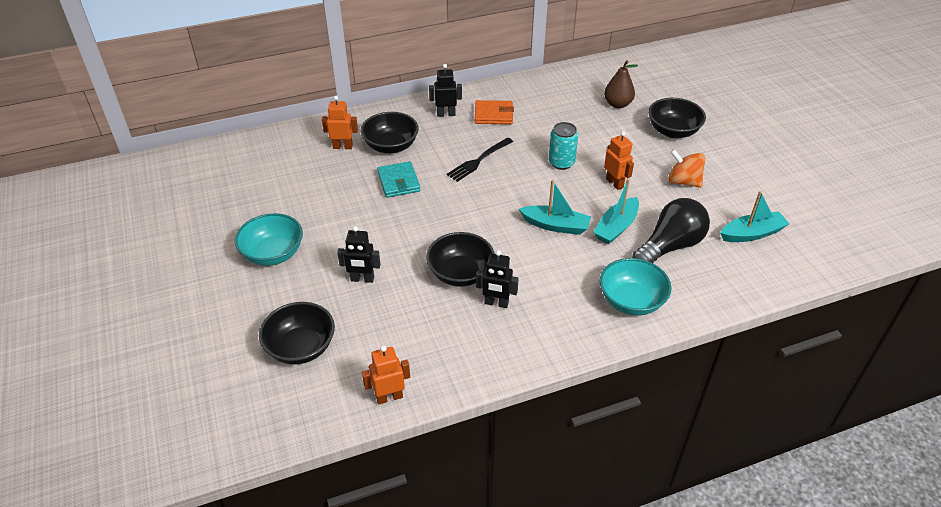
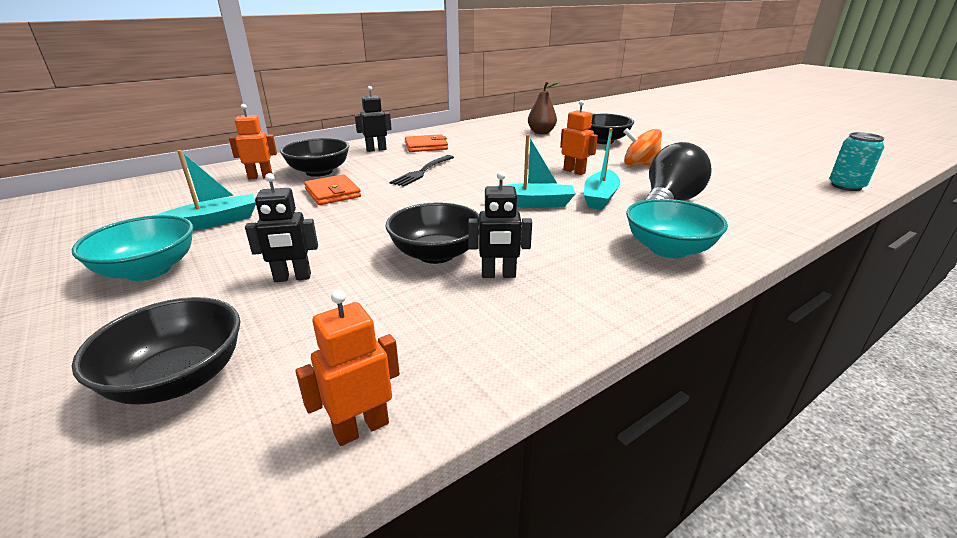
camera: 15 degrees left, 15 degrees down
turquoise wallet [377,161,420,198] -> orange wallet [304,174,361,205]
turquoise can [548,122,578,170] -> turquoise can moved to [829,132,885,191]
turquoise boat [720,191,790,242] -> turquoise boat moved to [157,150,256,230]

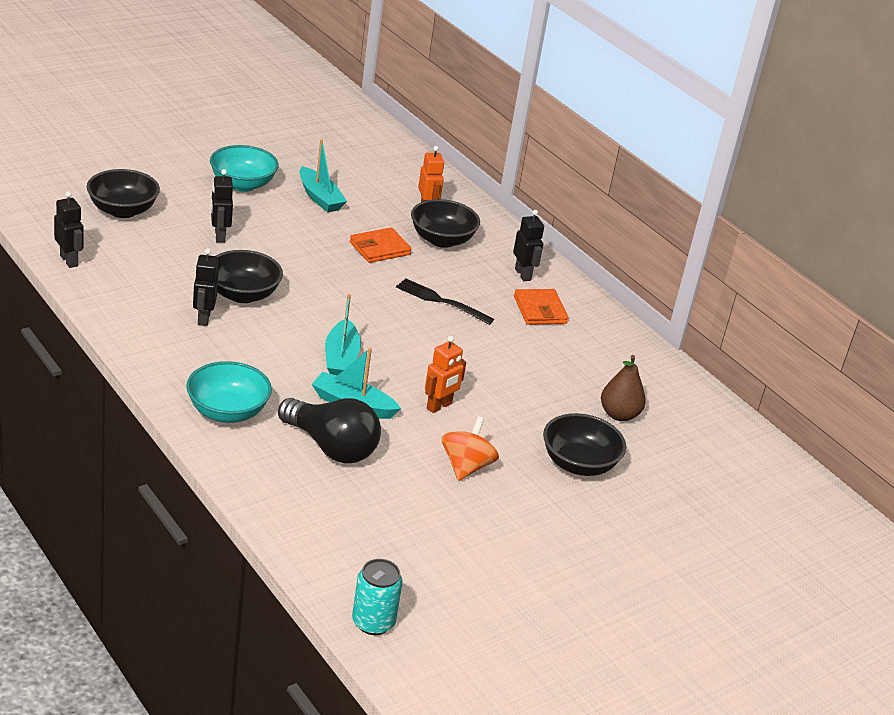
camera: 85 degrees right, 5 degrees up
orange robot [295,289,400,446] -> black robot [54,191,84,268]

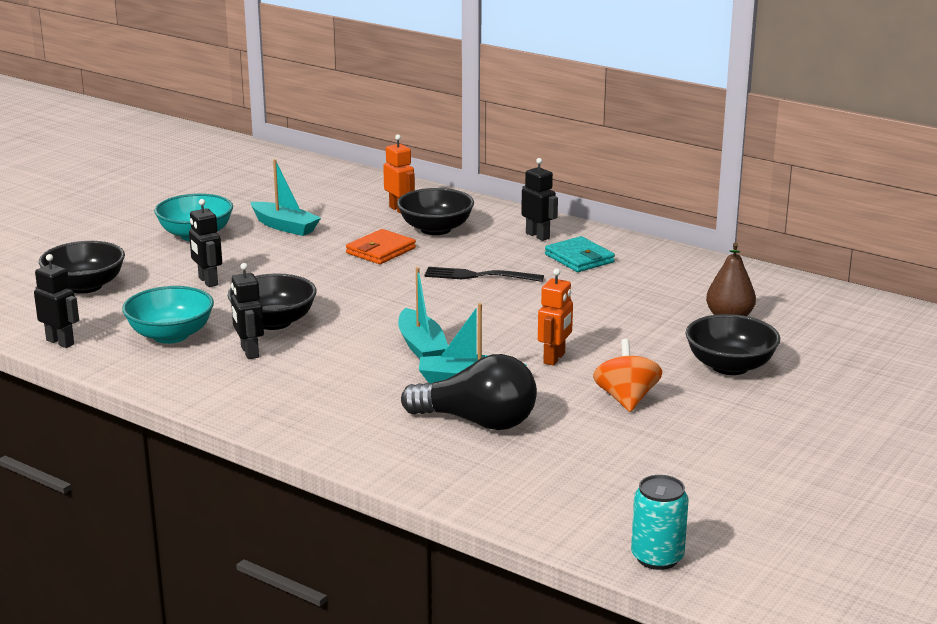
camera: 15 degrees left, 10 degrees down
turquoise bowl [186,361,272,423] -> turquoise bowl moved to [122,286,214,344]
orange wallet [514,289,568,325] -> turquoise wallet [545,236,615,272]

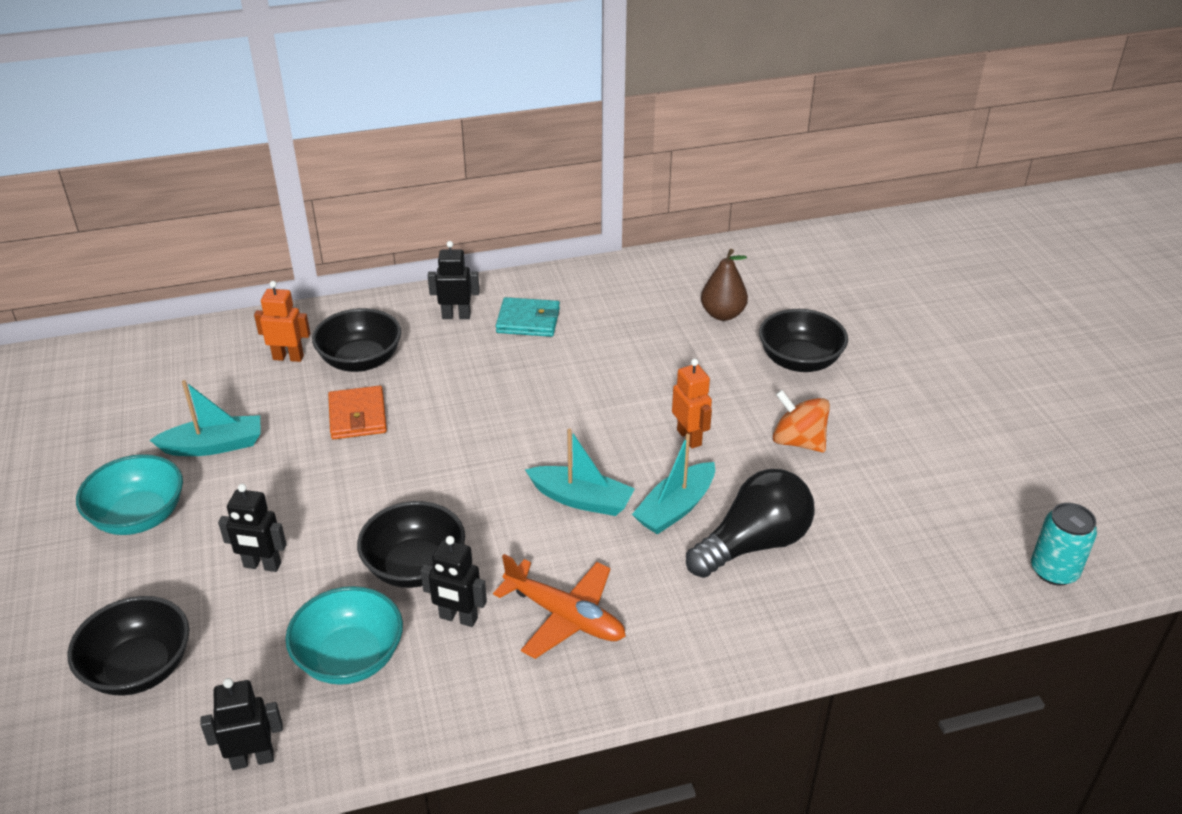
camera: 50 degrees left, 15 degrees up
black fork [424,267,544,282] -> none
none -> orange plane [493,554,626,659]

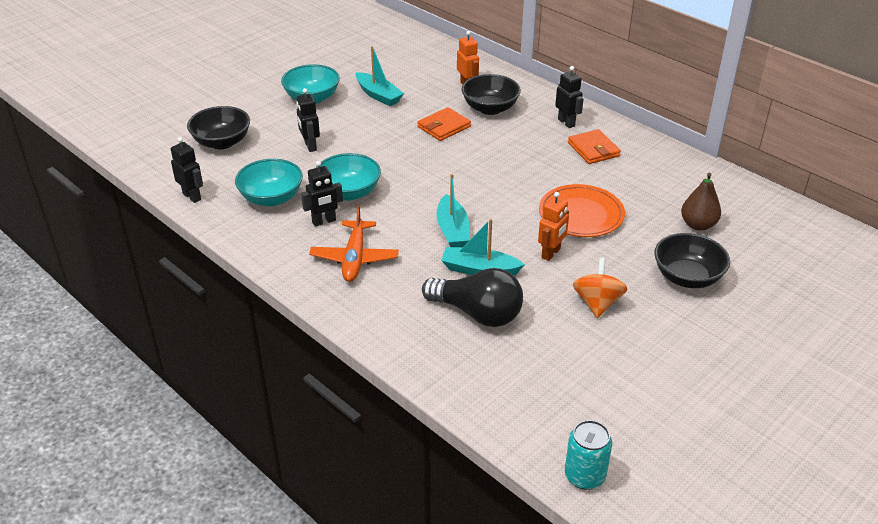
camera: 60 degrees right, 0 degrees up
black bowl [357,501,465,588] -> turquoise bowl [316,153,381,201]
black robot [421,536,487,627] -> black robot turned 105 degrees counterclockwise [301,161,343,227]
turquoise wallet [496,297,560,337] -> orange wallet [568,129,621,164]
none -> orange plate [539,184,625,237]

